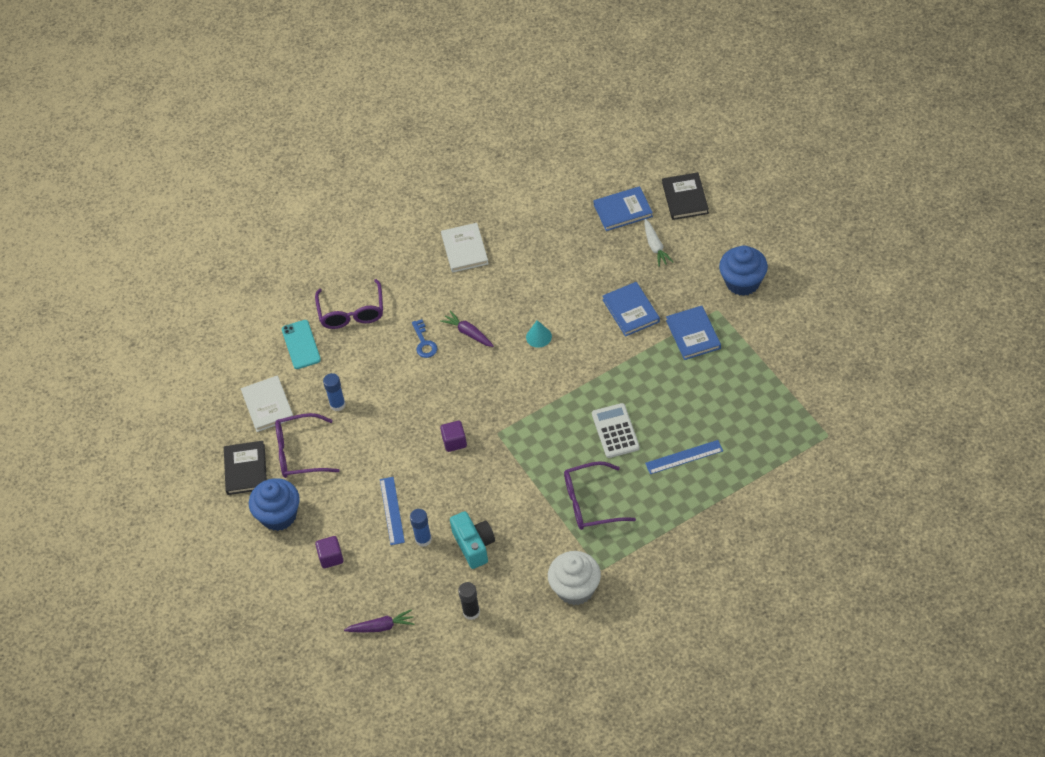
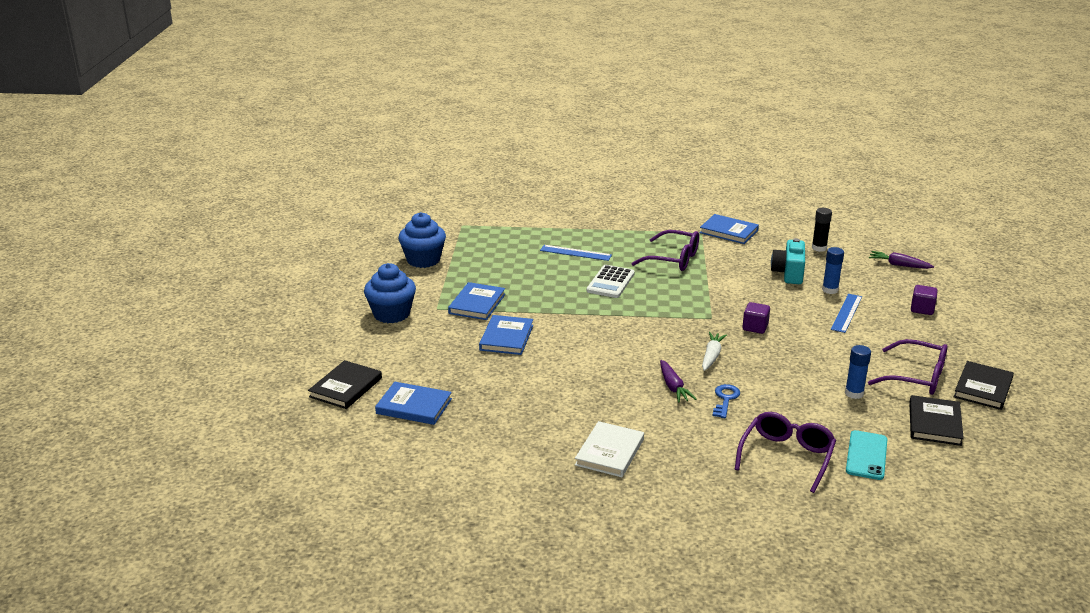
camera: 150 degrees left, 25 degrees down
white book [241,376,293,432] -> black book [909,395,964,446]
blue cupcake [249,478,300,531] -> blue cupcake moved to [398,212,446,268]
turquoise cone [526,320,552,348] -> none
white cupcake [548,551,601,605] -> blue book [700,214,759,244]
white carrot [644,219,673,267] -> white carrot moved to [702,332,727,371]

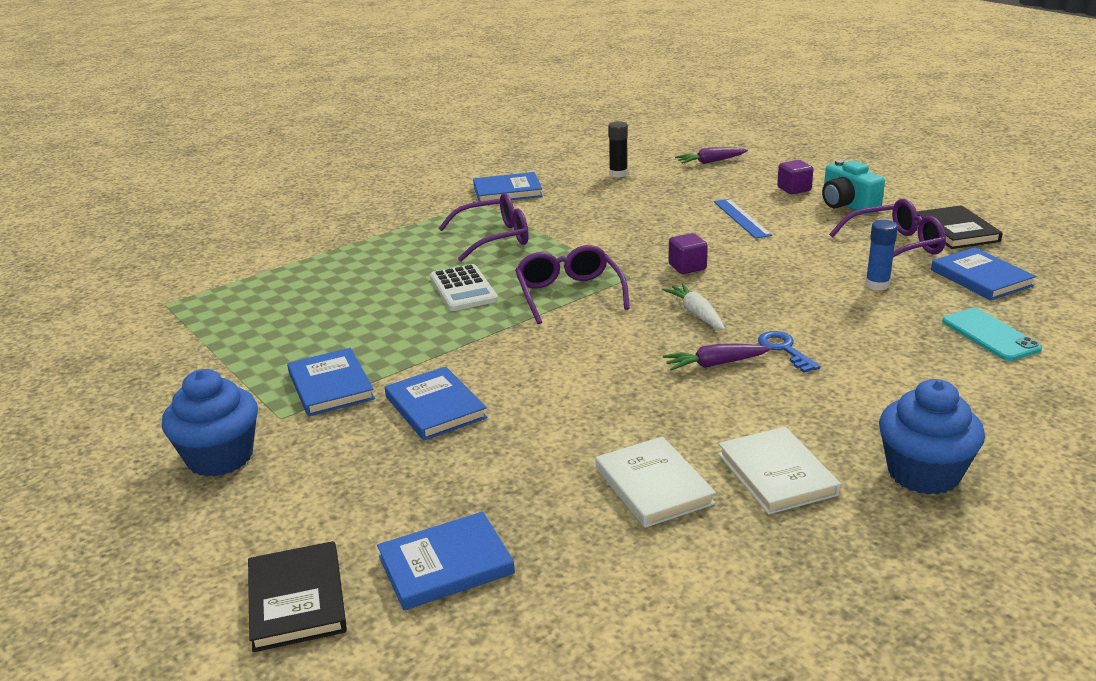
camera: 40 degrees left, 0 degrees up
blue cupcake [398,212,446,268] -> blue cupcake moved to [879,379,985,495]
blue ruler [540,245,612,261] -> none
purple carrot [660,360,696,403] -> purple carrot turned 135 degrees clockwise [663,344,772,371]
purple glasses [735,412,836,493] -> purple glasses moved to [515,245,630,324]
turquoise camera [771,238,805,284] -> turquoise camera moved to [822,160,885,215]
blue glue stick [822,247,844,294] -> none
black book [909,395,964,446] -> blue book [931,247,1036,300]
none -> white book [596,437,716,528]

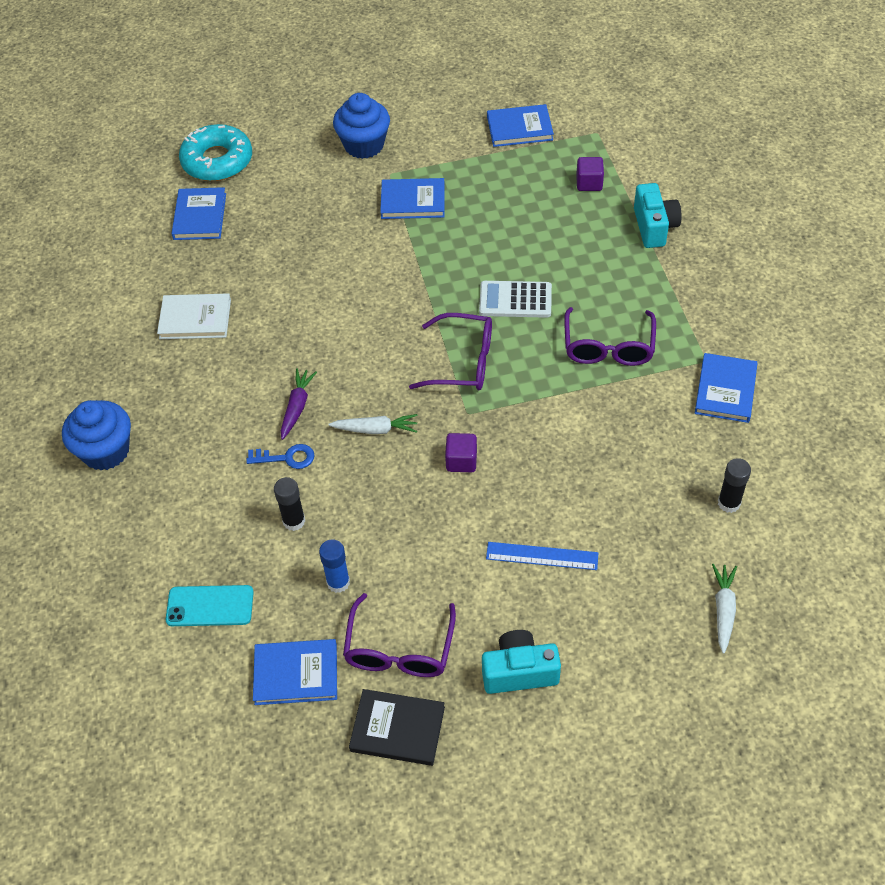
camera: 115 degrees right, 25 degrees up
black book [248,541,347,652] -> turquoise donut [179,124,252,181]
blue book [385,366,487,440] -> blue book moved to [487,104,554,147]
purple carrot [675,147,748,164] -> white carrot [712,564,737,654]
white book [718,427,841,514] -> none
purple cube [777,160,813,194] -> purple cube moved to [576,157,604,191]
none -> black glue stick [274,477,305,531]
none -> turquoise camera [634,183,682,248]

